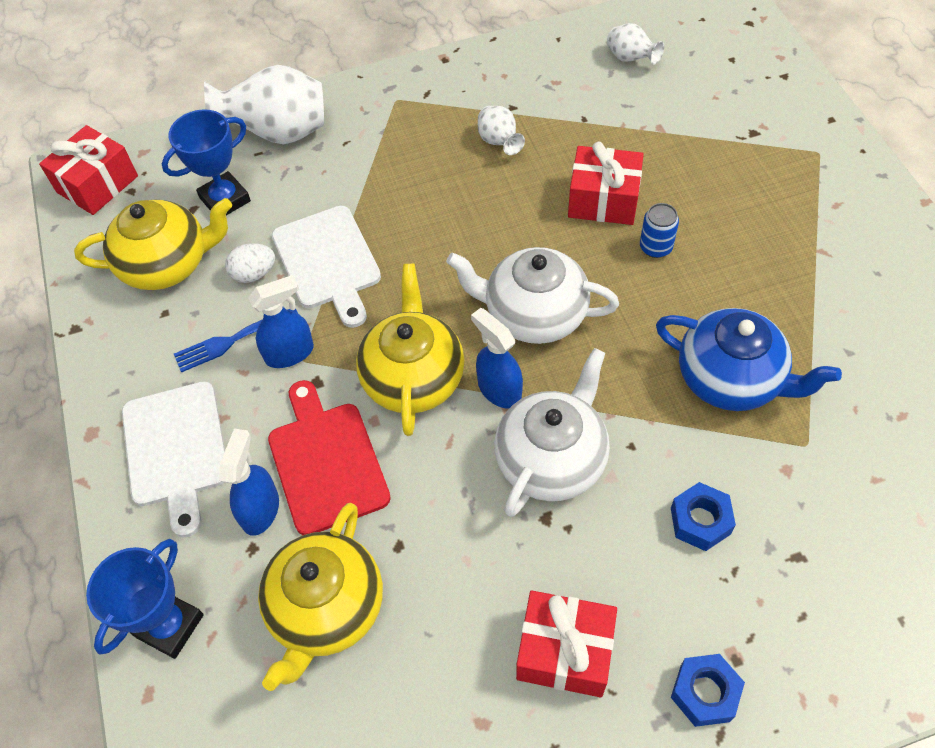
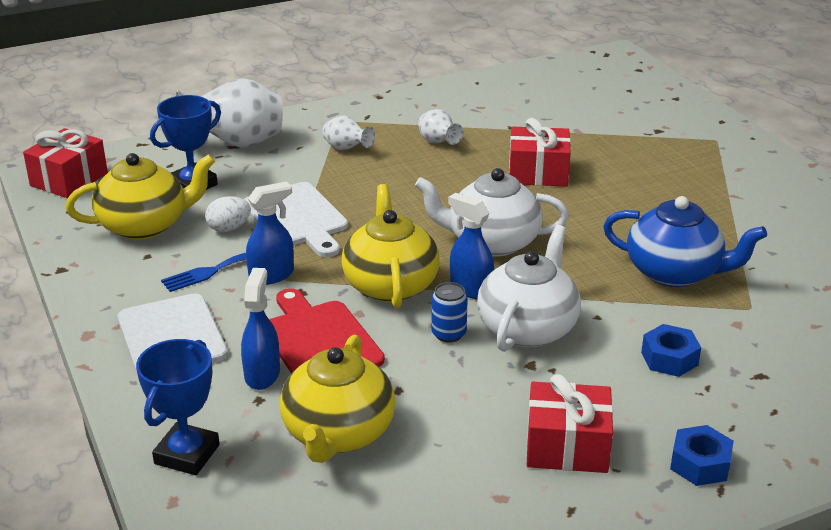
camera: 10 degrees left, 25 degrees down
white vase [607,23,664,65] -> white vase moved to [322,116,375,150]
blue can [640,203,679,258] -> blue can moved to [431,282,468,342]

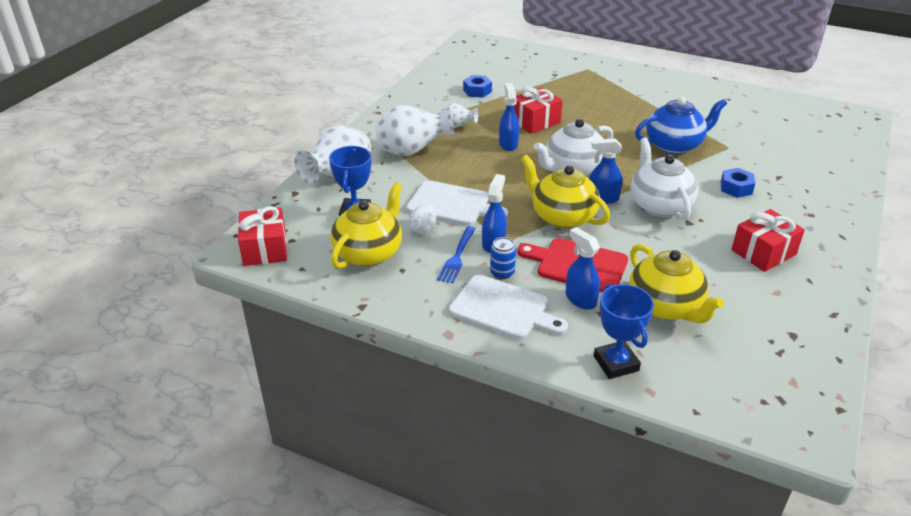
camera: 40 degrees left, 5 degrees up
white vase [322,116,375,150] -> white vase [375,105,454,156], size x1.97
blue can [431,282,468,342] -> blue can moved to [490,237,516,279]
blue nut [670,425,734,486] -> blue nut moved to [463,75,492,98]
none -> blue spray bottle [499,83,519,151]

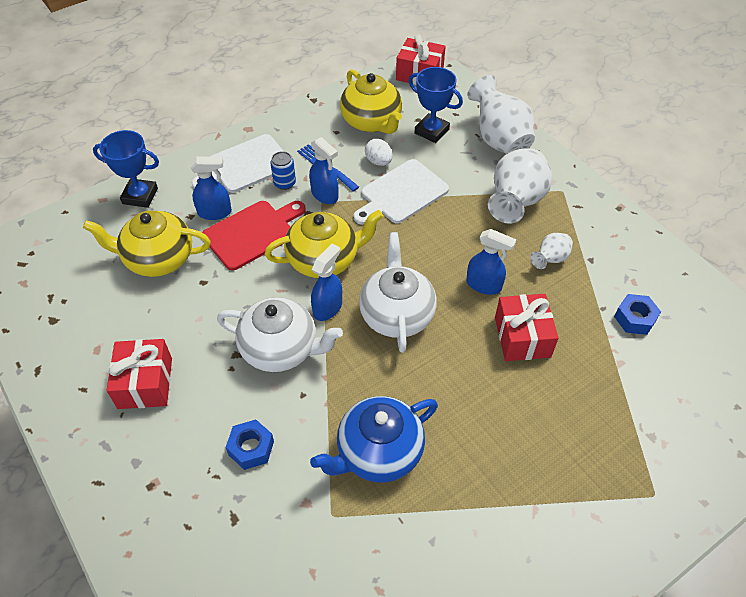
camera: 120 degrees right, 15 degrees up
blue teapot [635,97,727,154] -> blue teapot turned 45 degrees clockwise [310,396,438,482]

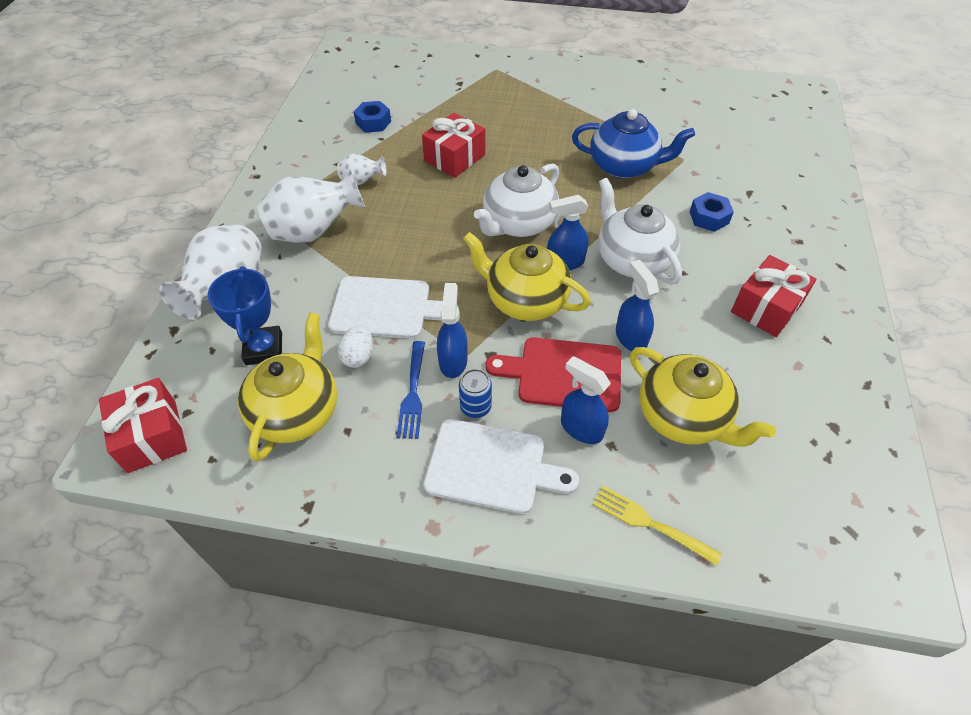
camera: 135 degrees left, 0 degrees up
blue trophy [93,130,159,208] -> yellow fork [592,485,722,566]
blue spray bottle [466,229,517,295] -> blue spray bottle moved to [616,260,659,351]

